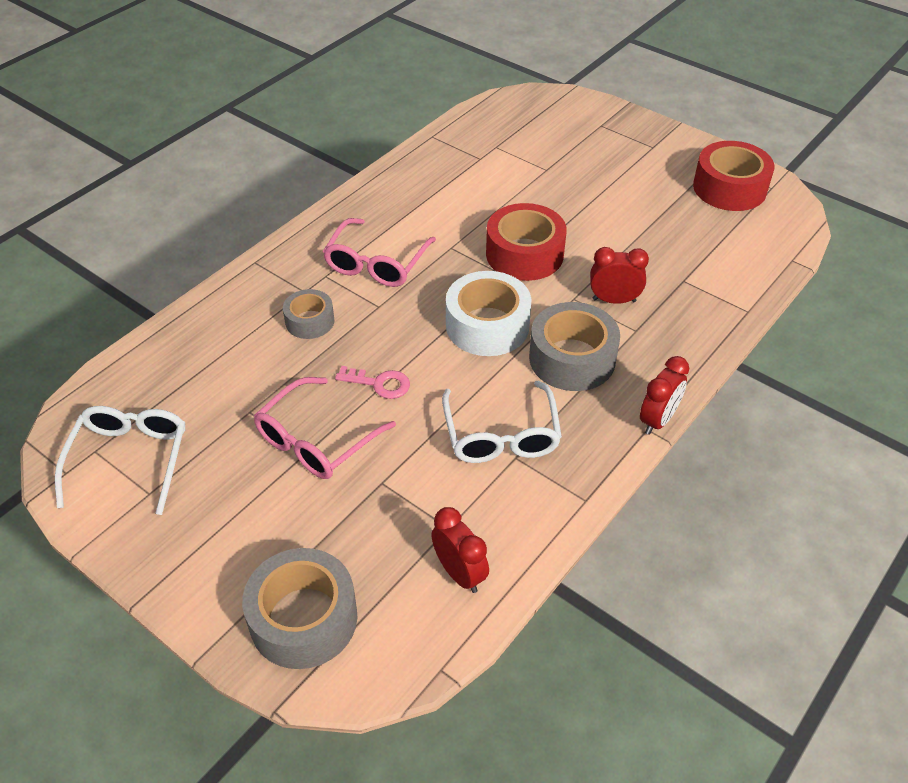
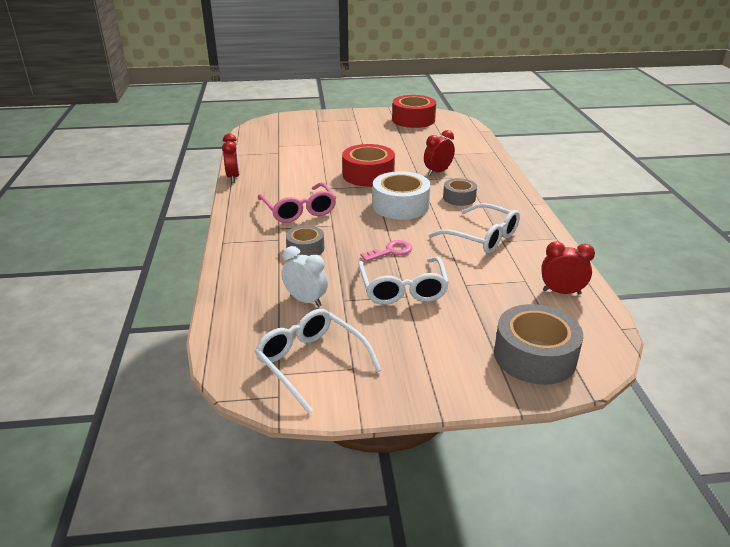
camera: 45 degrees left, 15 degrees down
pink glasses [254,377,396,479] -> white glasses [358,257,449,305]
grey tape [529,302,620,391] -> grey tape [443,178,477,206], size x0.59
red clock [640,356,689,435] -> red clock moved to [222,134,240,183]
none -> white clock [282,246,328,307]

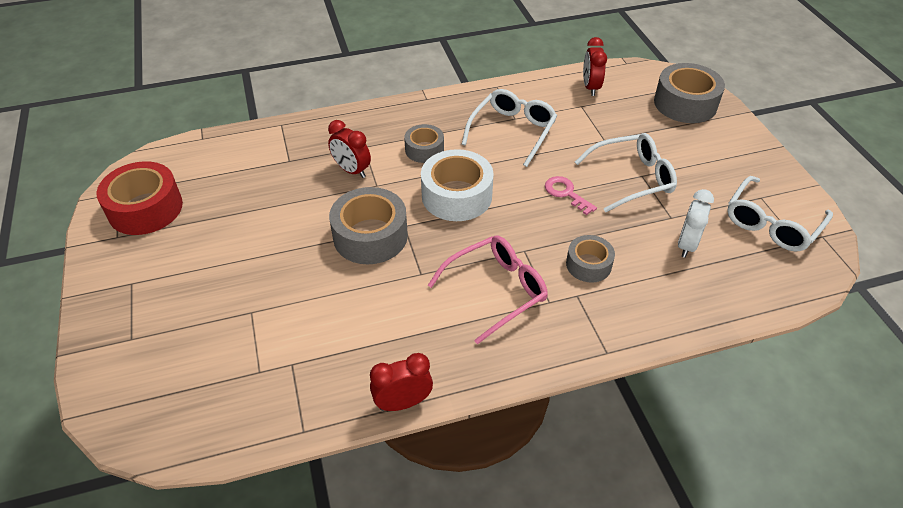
camera: 100 degrees left, 15 degrees up
red tape [342,144,395,187] -> grey tape [329,187,408,264]

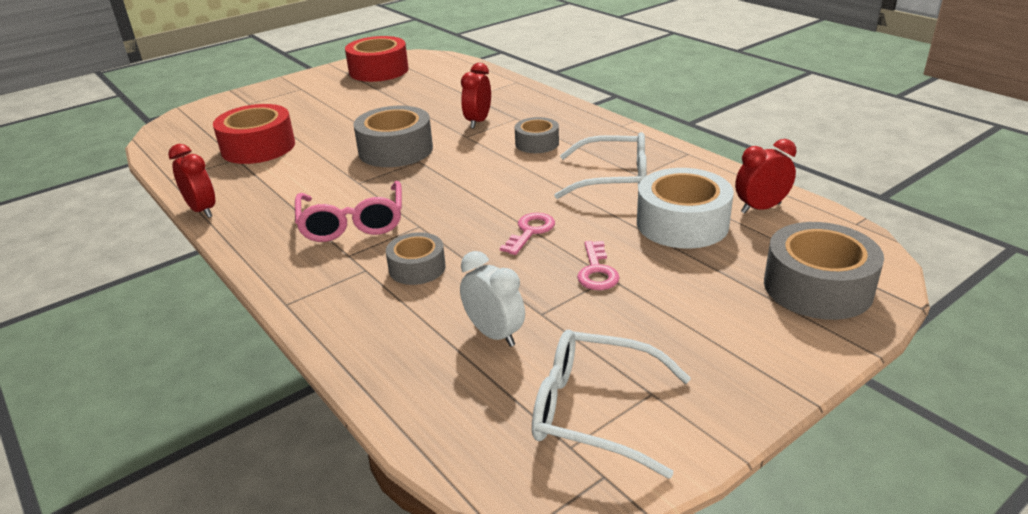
camera: 70 degrees right, 15 degrees down
white tape [421,149,494,221] -> white tape moved to [637,168,734,249]
pink glasses [428,236,548,345] -> pink glasses turned 45 degrees clockwise [295,181,402,242]
white glasses [575,133,677,212] -> pink key [577,241,620,290]
white clock [678,189,714,258] -> white clock turned 45 degrees clockwise [460,251,525,347]
none -> red tape [213,104,295,164]

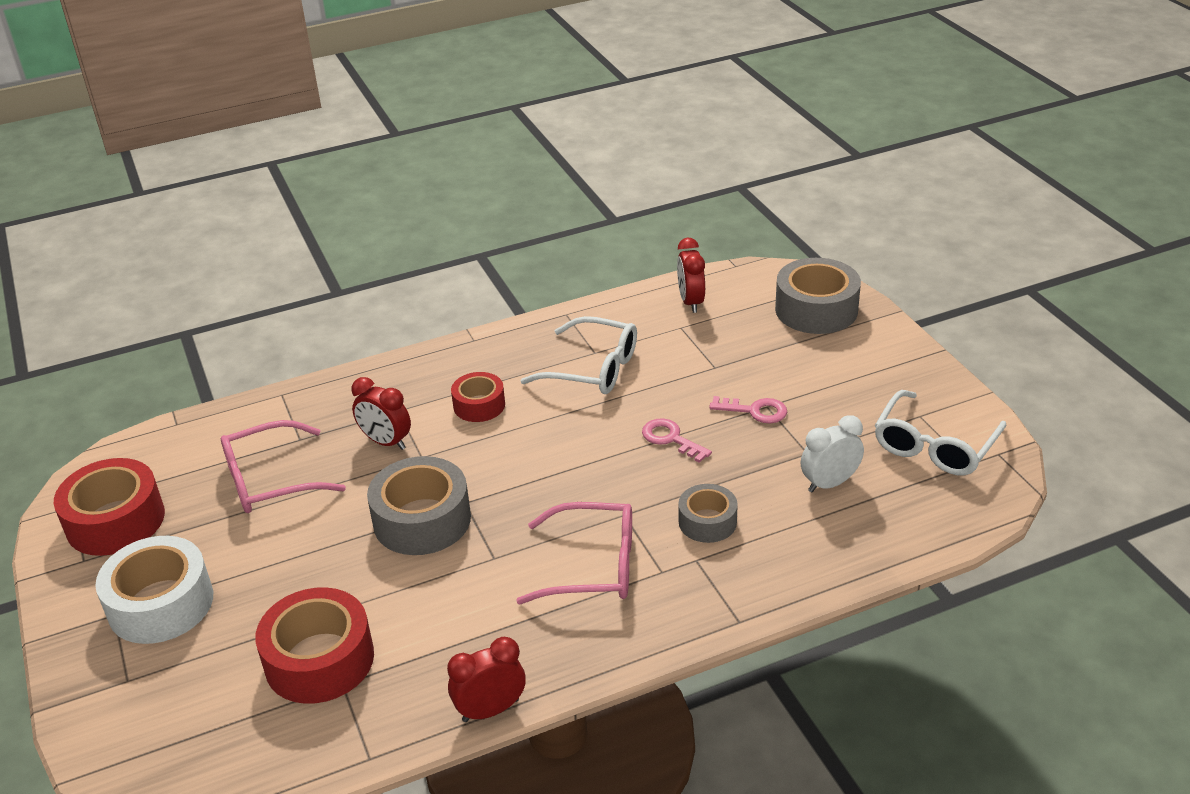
camera: 75 degrees left, 5 degrees up
grey tape [515,117,559,153] -> red tape [451,372,505,422]
white glasses [554,132,647,199] -> white glasses turned 90 degrees clockwise [520,316,637,394]
white tape [637,168,734,249] -> white tape moved to [95,536,213,644]
none -> pink glasses [221,420,346,513]

